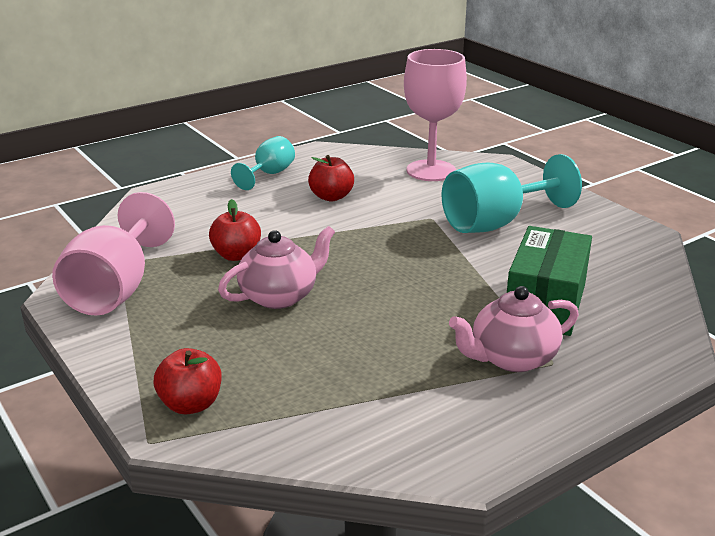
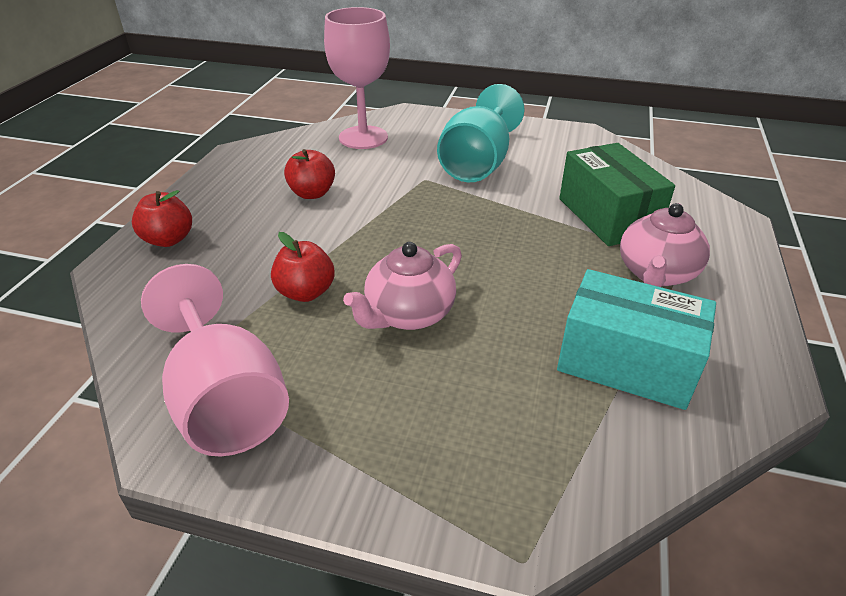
camera: 40 degrees left, 10 degrees up
red apple [153,348,222,415] -> red apple moved to [132,190,192,247]
pink teapot [218,226,335,309] -> pink teapot turned 150 degrees counterclockwise [343,242,462,330]
turquoise goblet [231,136,295,190] -> none
none -> turquoise box [557,269,716,410]

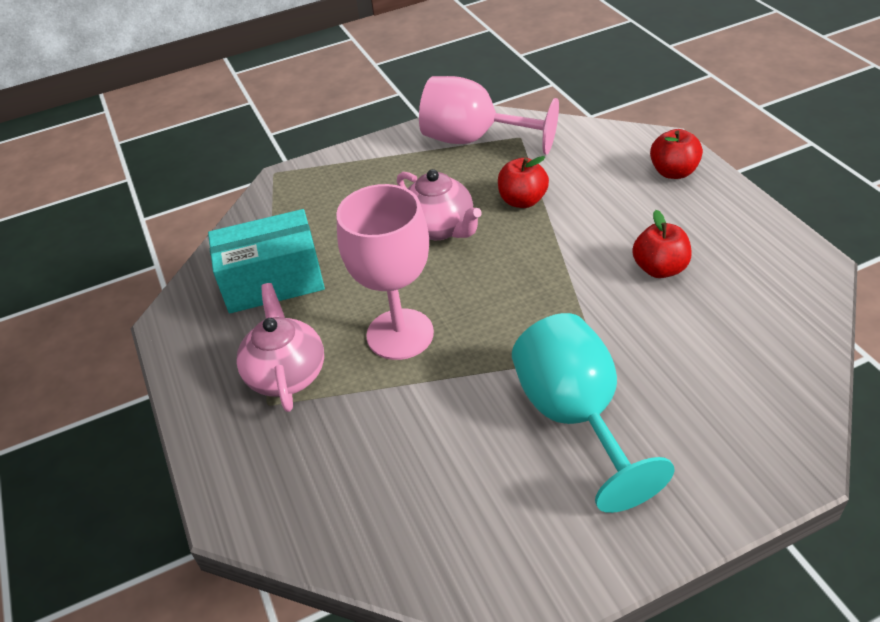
camera: 145 degrees right, 5 degrees up
pink goblet [324,7,390,149] -> pink goblet moved to [336,184,434,360]
pink teapot [343,242,462,330] -> pink teapot turned 135 degrees clockwise [397,169,482,240]
green box [559,143,675,246] -> none

